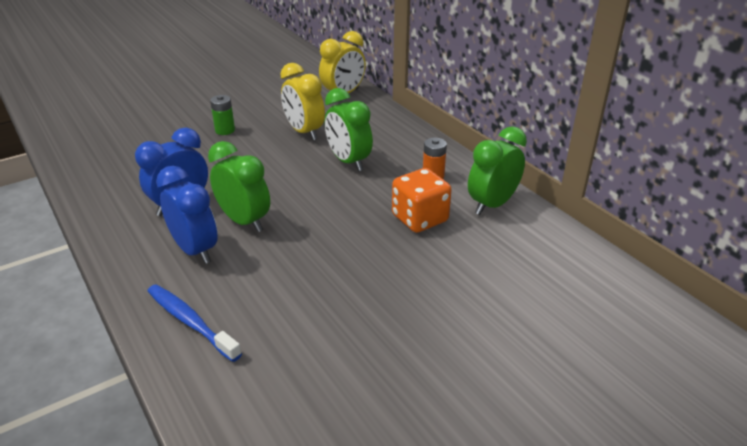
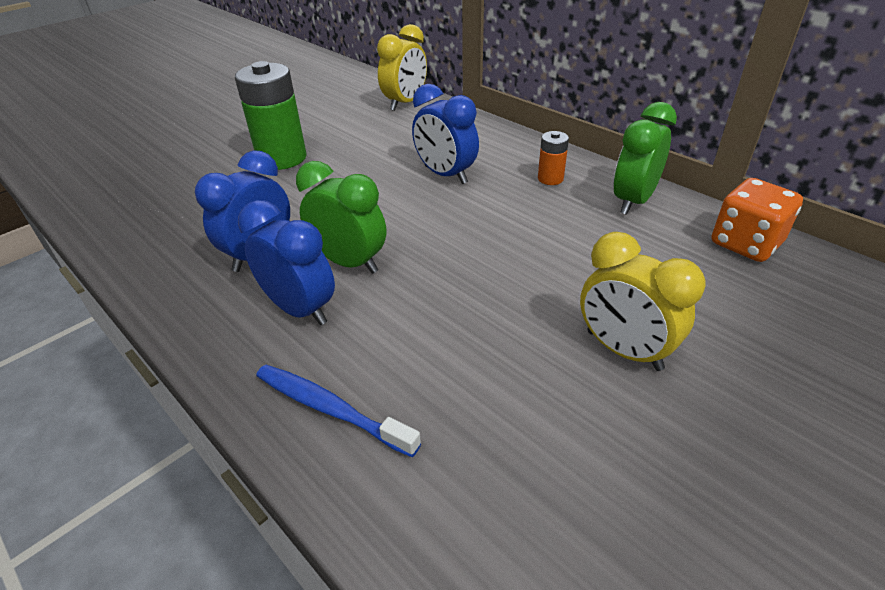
camera: 10 degrees left, 5 degrees up
green battery [210,95,235,135] -> green battery [235,61,307,170], size x2.05
yellow clock [280,63,325,140] -> yellow clock moved to [580,232,705,371]
green clock [325,88,373,171] -> blue clock [412,84,479,184]
orange dice [392,168,452,233] -> orange dice moved to [711,178,803,262]

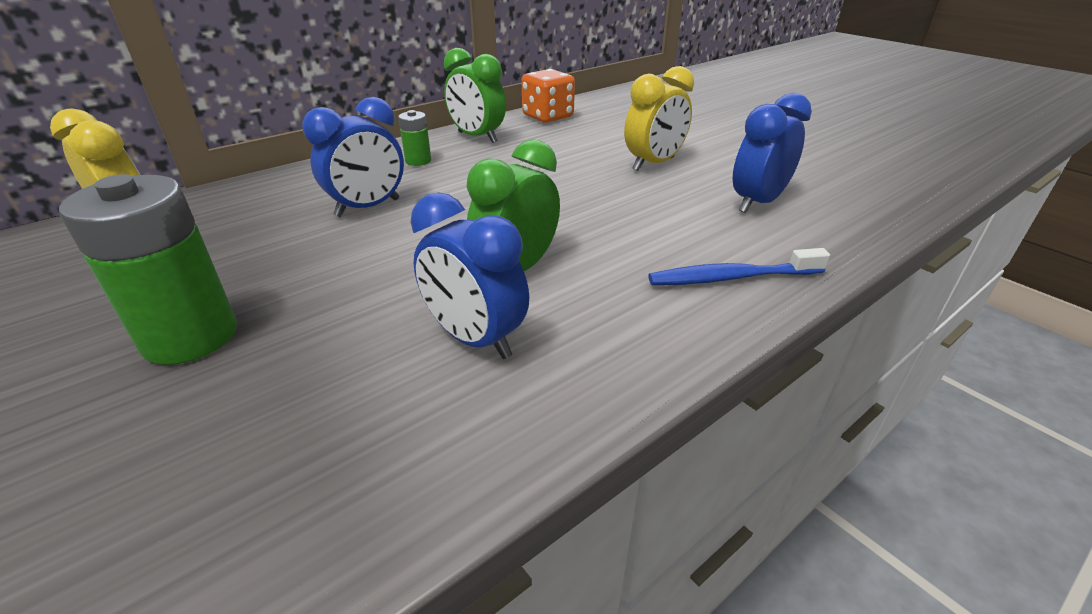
camera: 85 degrees left, 5 degrees down
blue clock [238,200,335,325] -> blue clock moved to [733,93,812,213]
blue toothbrush [256,365,421,457] -> blue toothbrush turned 45 degrees clockwise [648,248,830,285]
orange battery [538,131,569,185] -> green battery [398,110,431,166]

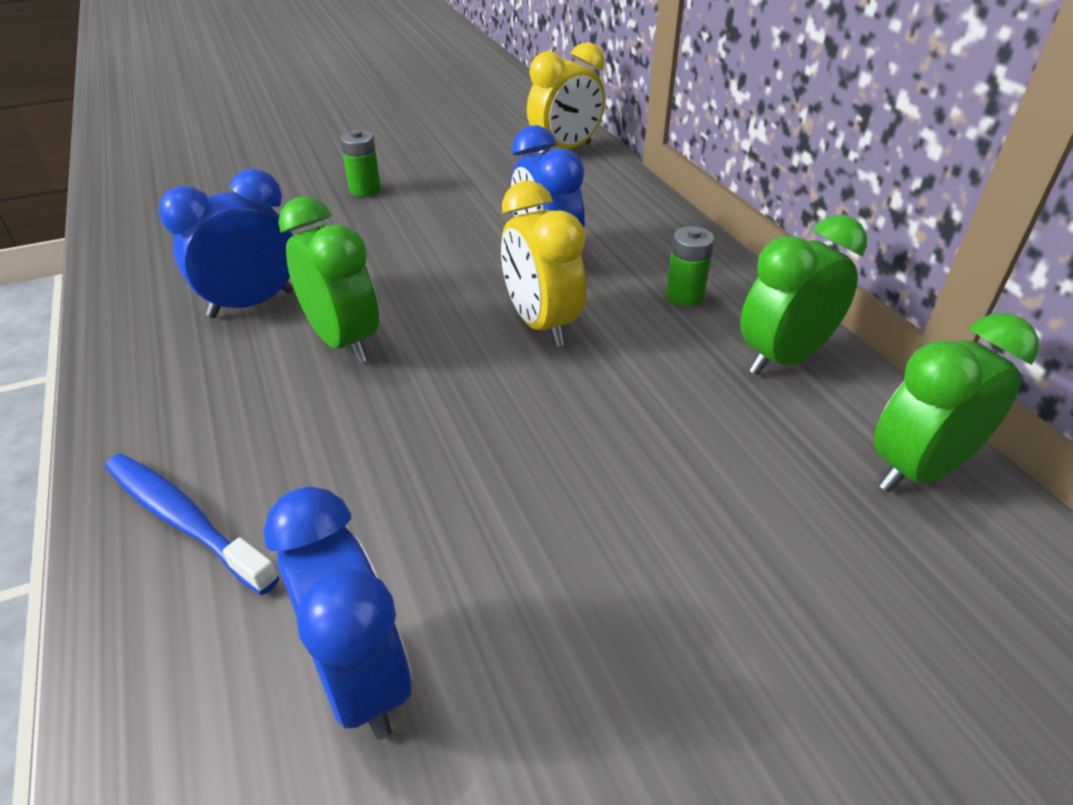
camera: 105 degrees right, 5 degrees up
green battery [59,174,237,365] -> green battery [340,130,381,197], size x0.49
orange dice [521,69,575,123] -> green clock [873,313,1039,492]
yellow clock [624,66,694,171] -> yellow clock moved to [501,181,586,347]
blue toothbrush [648,248,830,285] -> blue toothbrush turned 60 degrees counterclockwise [105,454,279,595]

